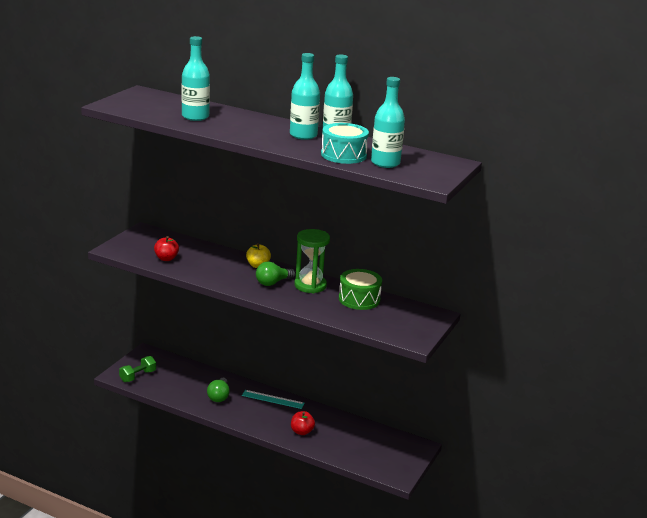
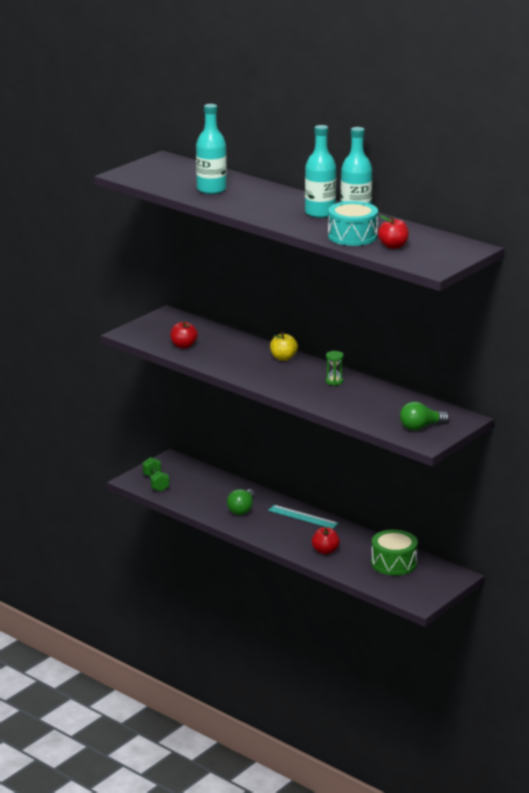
camera: 15 degrees right, 0 degrees up
green dumbbell [119,356,156,382] -> green dumbbell turned 75 degrees counterclockwise [142,457,170,492]
green light bulb [256,262,296,286] -> green light bulb moved to [400,402,449,430]
green hourglass [294,229,330,293] -> green hourglass [326,351,344,386], size x0.48
green drum [339,269,382,310] -> green drum moved to [371,529,418,576]
turquoise bottle [371,77,405,168] -> red apple [378,215,409,249]

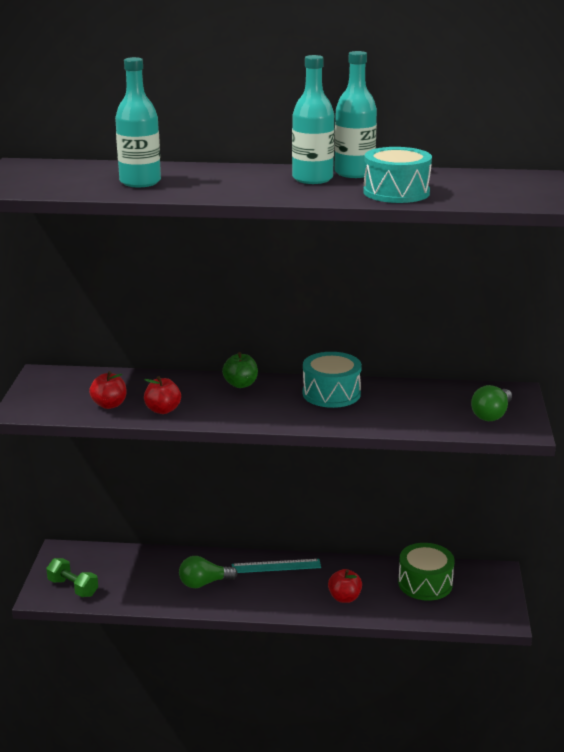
camera: 35 degrees left, 0 degrees up
green light bulb [227,489,255,515] -> green light bulb turned 90 degrees clockwise [179,556,238,588]
yellow apple [270,332,298,361] -> green apple [222,352,258,388]
green hourglass [326,351,344,386] -> turquoise drum [303,352,362,408]
red apple [378,215,409,249] -> red apple moved to [144,376,181,414]

